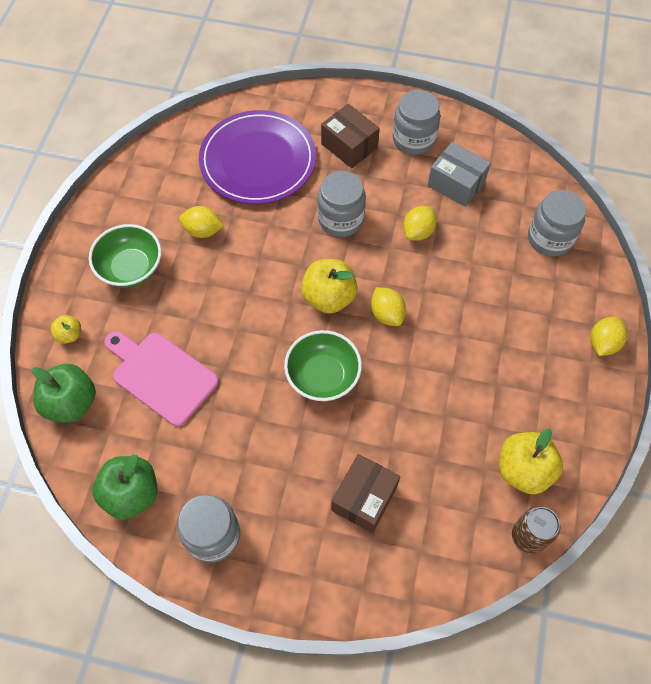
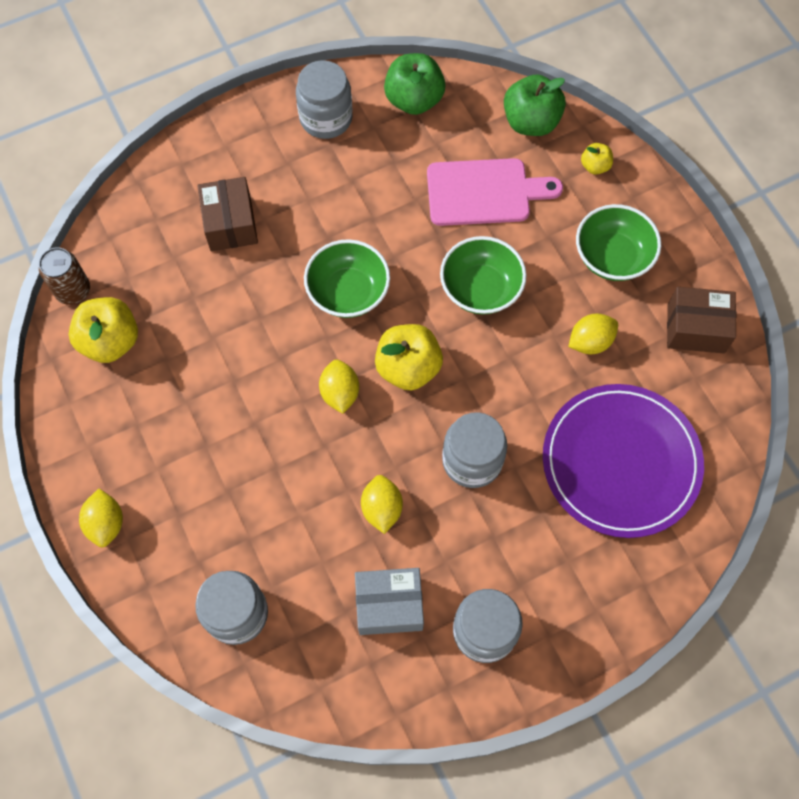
camera: 140 degrees right, 5 degrees up
brown box [321,104,380,168] -> brown box moved to [667,287,736,353]
yellow lemon [371,287,406,326] -> yellow lemon turned 60 degrees clockwise [319,360,359,414]
none -> green bowl [440,236,527,314]

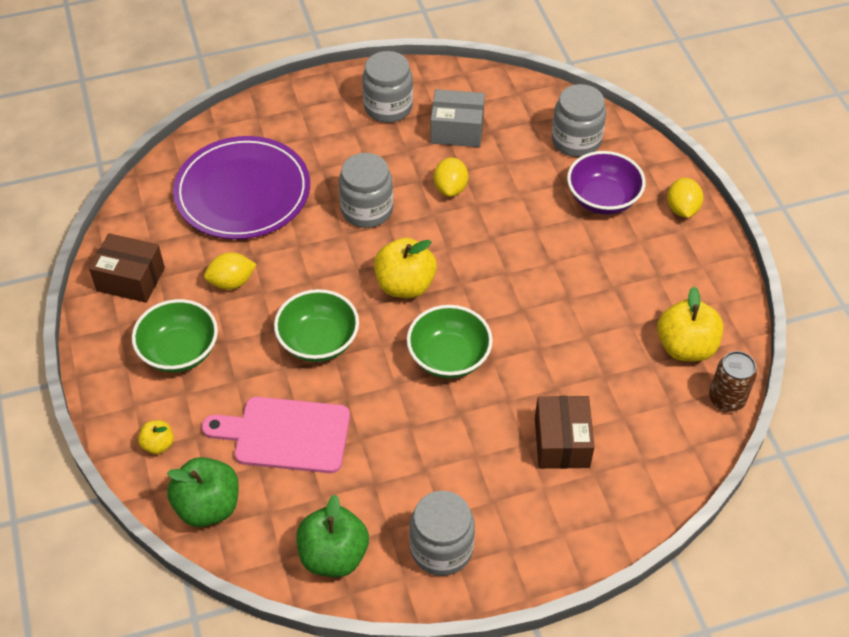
camera: 170 degrees left, 15 degrees down
yellow lemon [319,360,359,414] -> none
none -> purple bowl [567,151,645,215]

